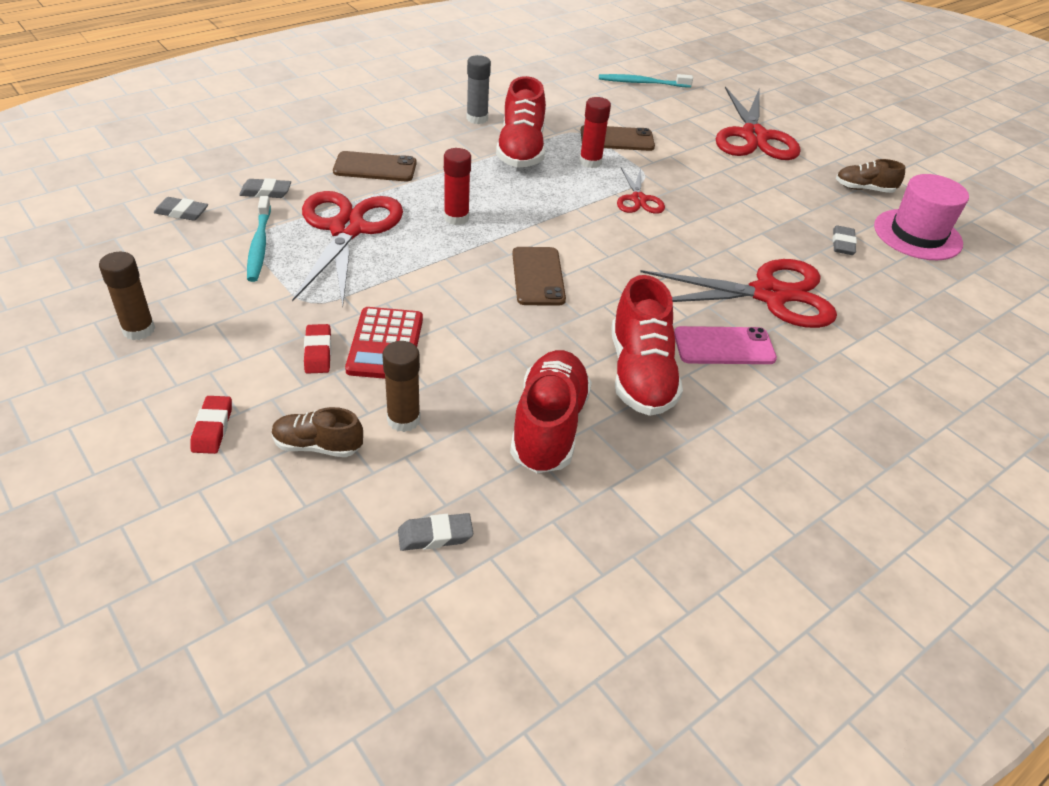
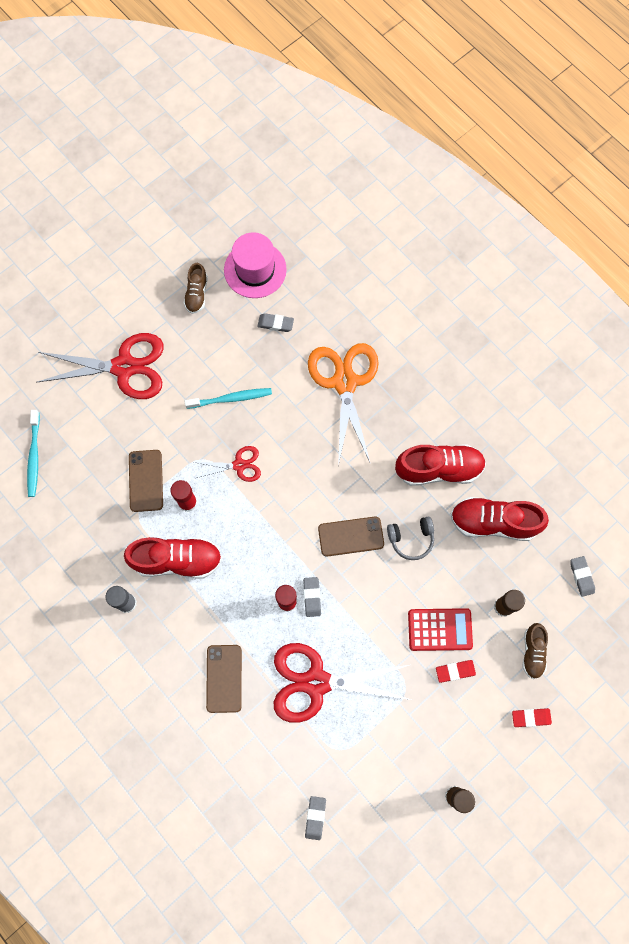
camera: 90 degrees left, 30 degrees up
grey eraser [239,178,291,198] -> grey eraser moved to [303,577,321,617]
turquoise toothbrush [247,196,271,282] -> turquoise toothbrush moved to [185,388,272,409]
red scissors [640,259,837,328] -> orange scissors [308,343,379,466]
pink phone [674,326,777,364] -> none
none -> grey headphones [387,517,434,560]

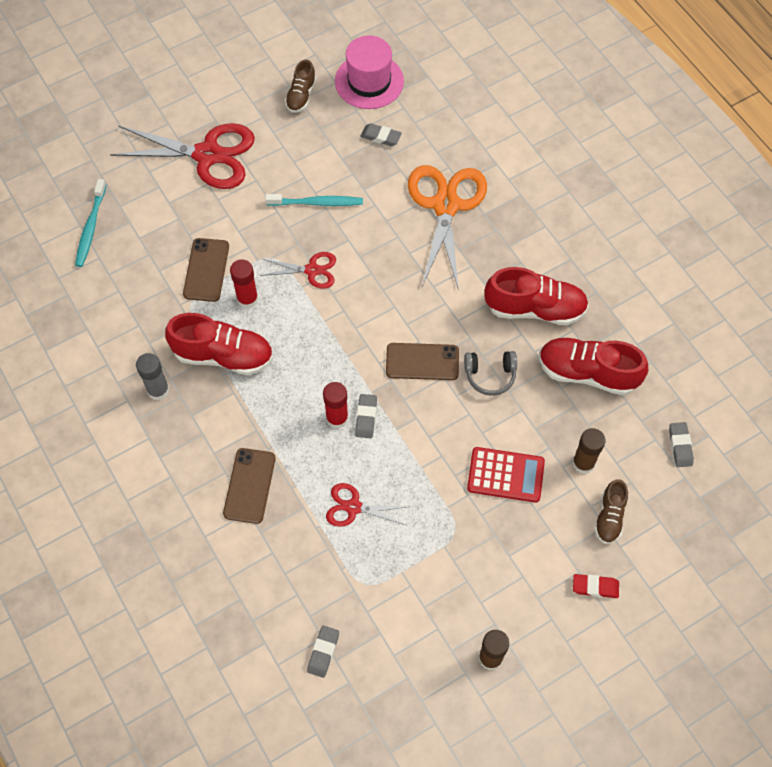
camera: 10 degrees right, 10 degrees down
red scissors [274,643,411,723] -> red scissors [326,483,410,527], size x0.51
red eraser [436,660,476,683] -> none

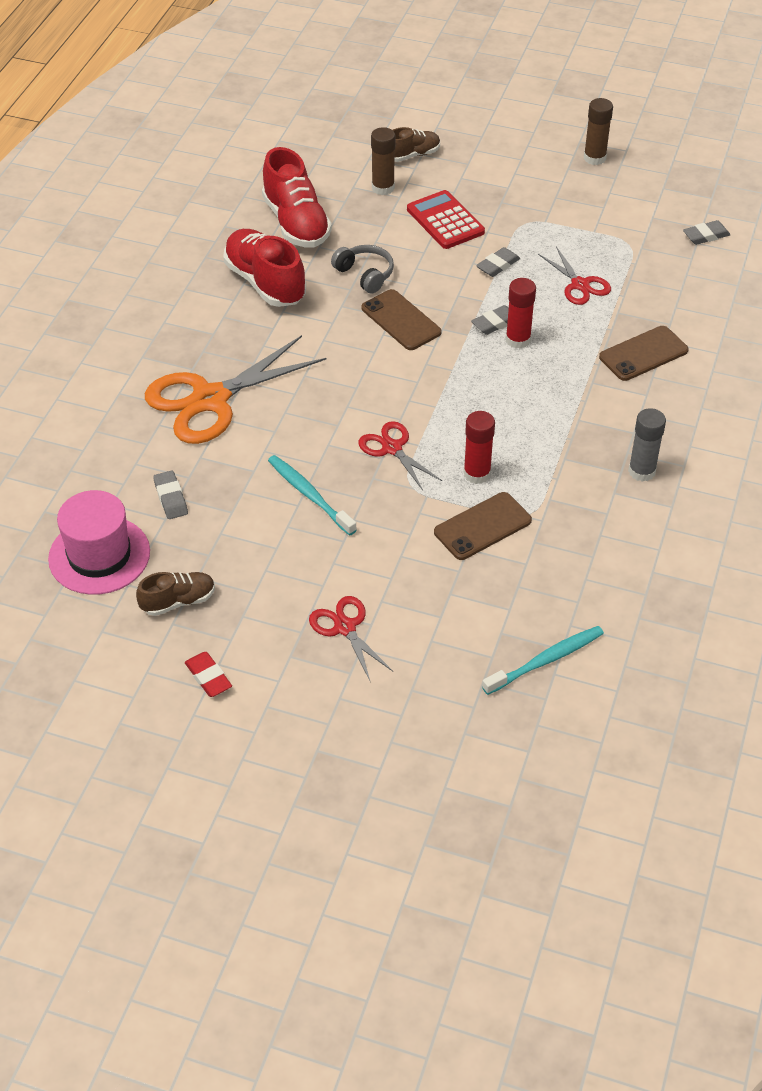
camera: 130 degrees left, 15 degrees down
red scissors [110,123,255,189] -> red scissors [309,596,394,681], size x0.51
red shoe [165,313,273,375] -> none
red eraser [573,574,619,598] -> red eraser moved to [185,652,232,697]
grey eraser [669,422,694,467] -> grey eraser moved to [476,247,520,277]

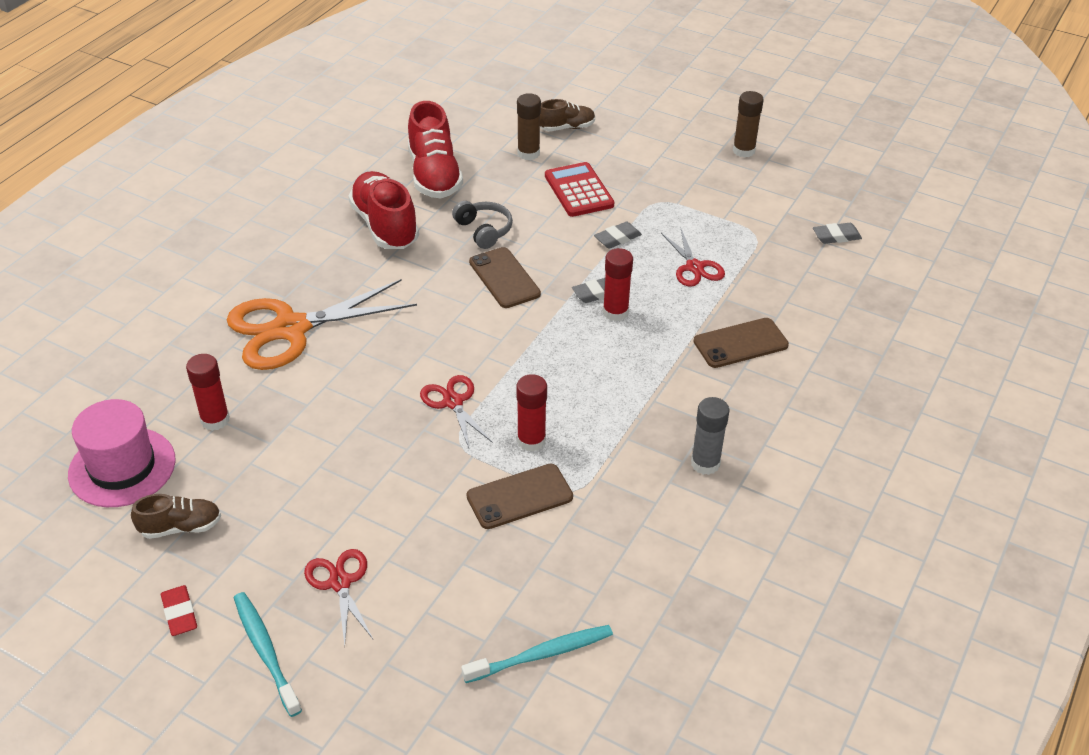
camera: 10 degrees right, 5 degrees down
grey eraser [153,471,188,519] -> red glue stick [186,354,230,431]
turquoise toothbrush [268,455,357,536] -> turquoise toothbrush moved to [234,592,302,717]

